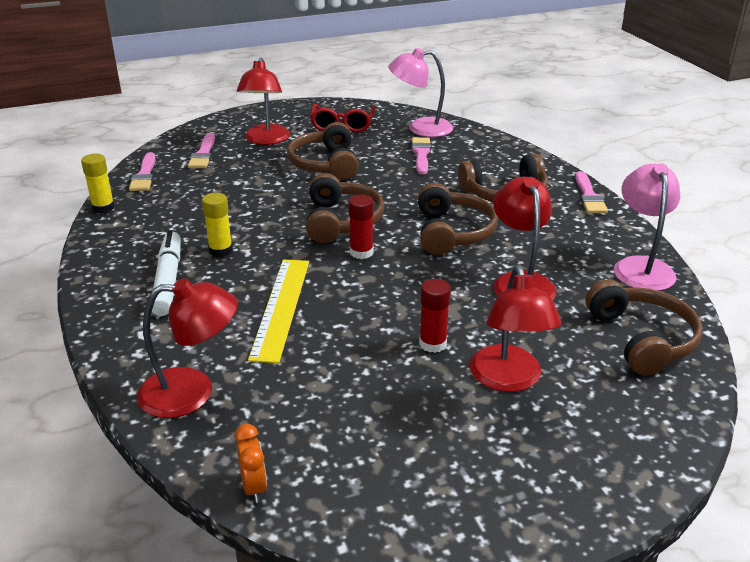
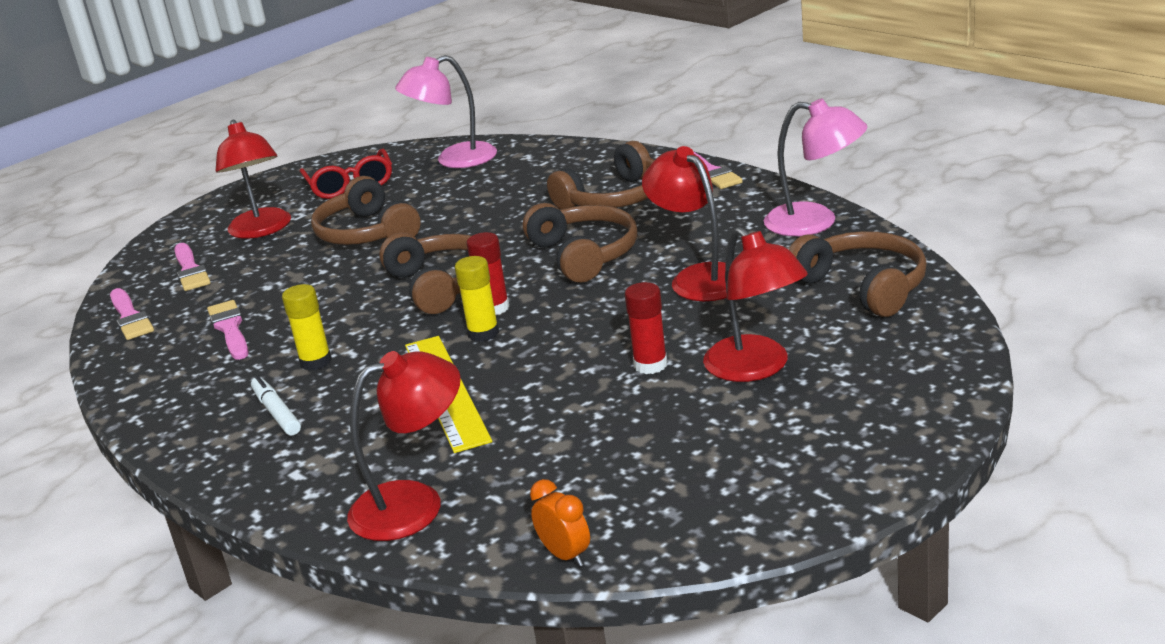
camera: 20 degrees left, 5 degrees down
yellow glue stick [81,154,115,213] -> yellow glue stick moved to [455,256,499,342]
white marker [152,231,180,316] -> white marker [251,376,301,436], size x0.63
pink brush [412,137,431,174] -> pink brush moved to [207,300,249,360]
pink lamp [614,163,680,291] -> pink lamp turned 135 degrees clockwise [764,98,868,236]

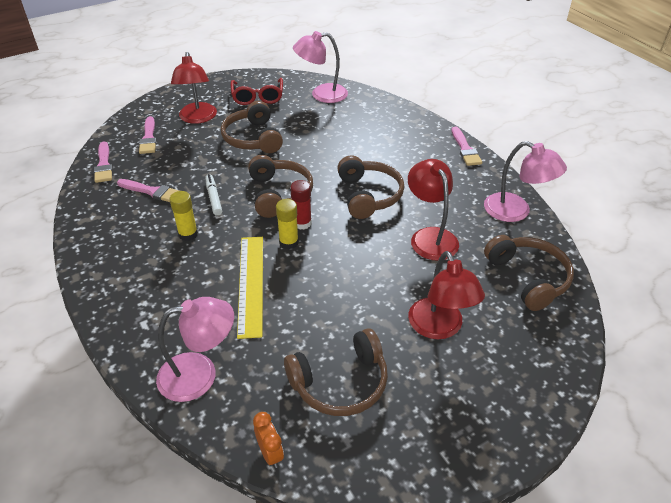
camera: 10 degrees right, 15 degrees up
pink brush [207,300,249,360] -> pink brush turned 120 degrees clockwise [117,179,179,202]
white marker [251,376,301,436] -> white marker moved to [205,174,222,216]
red lamp [347,351,461,541] -> pink lamp [156,297,234,402]
brown headphones [547,141,655,210] -> brown headphones moved to [284,328,388,416]
red glue stick [625,282,667,374] -> none

